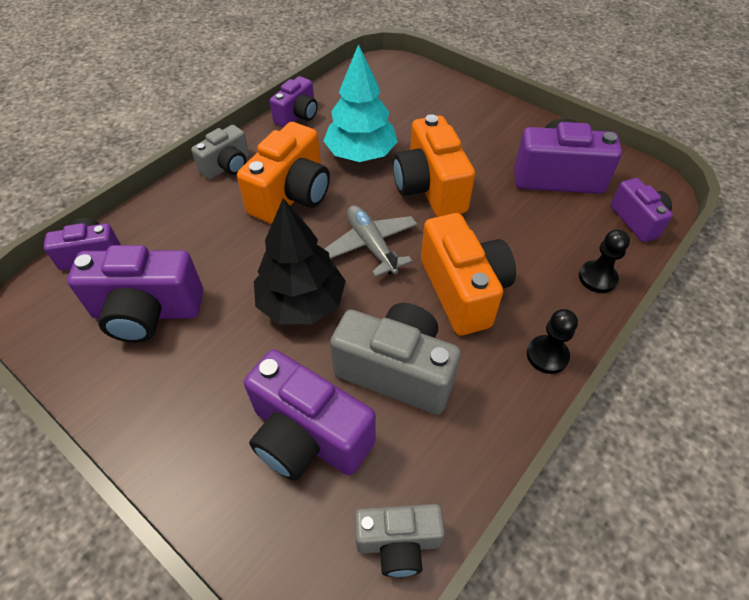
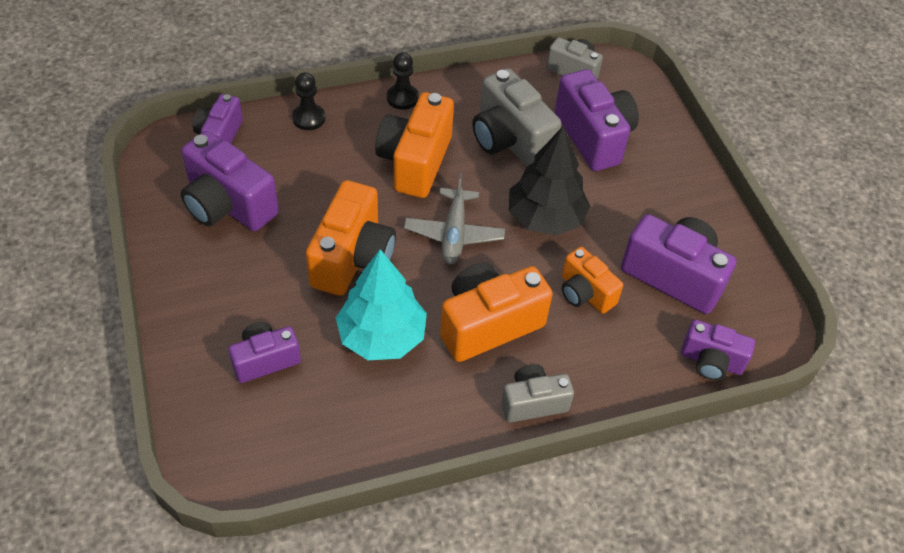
camera: 150 degrees left, 0 degrees up
purple camera [270,76,318,127] -> purple camera moved to [228,322,301,383]
none -> orange camera [562,247,623,314]

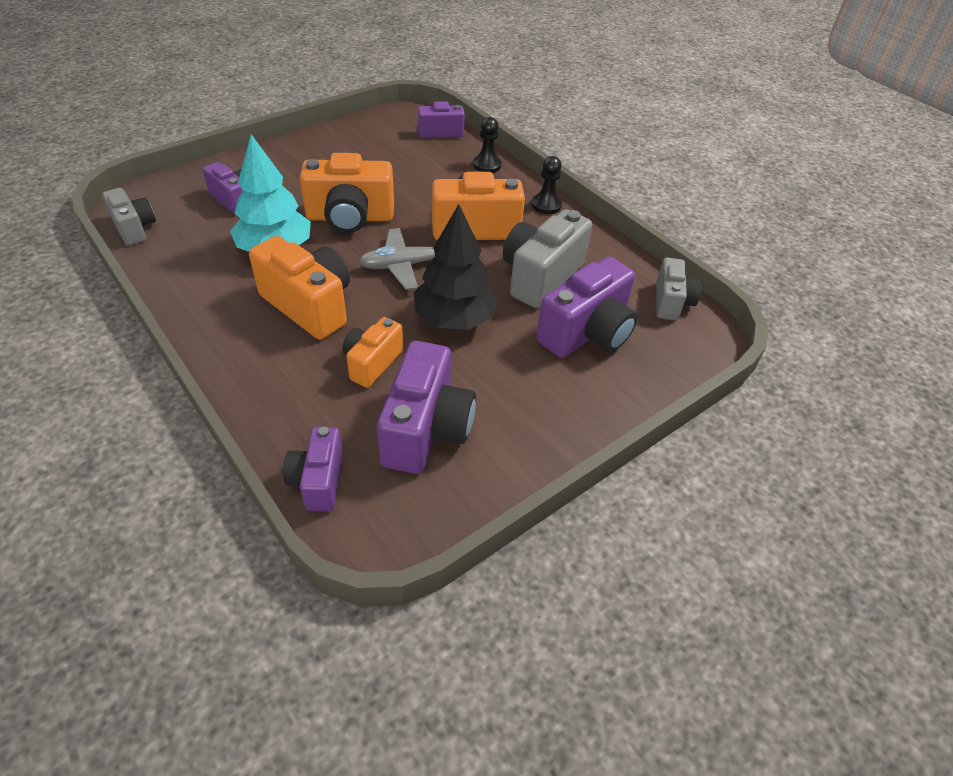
camera: 70 degrees right, 5 degrees down
purple camera [181,131,279,231] -> none
grey camera [501,364,574,423] -> grey camera moved to [102,188,156,246]

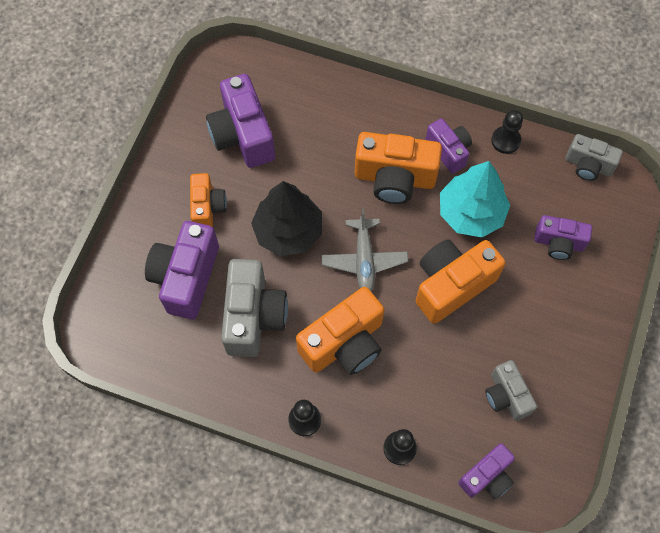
camera: 150 degrees right, 20 degrees up
purple camera [283,427,343,512] -> purple camera moved to [426,118,472,174]
orange camera [343,317,403,388] -> orange camera moved to [190,173,227,227]
grey plane [359,228,439,290] -> grey plane turned 135 degrees clockwise [321,209,408,292]
grey camera [656,257,702,321] -> grey camera moved to [485,360,537,421]
none -> black pawn [491,110,523,154]

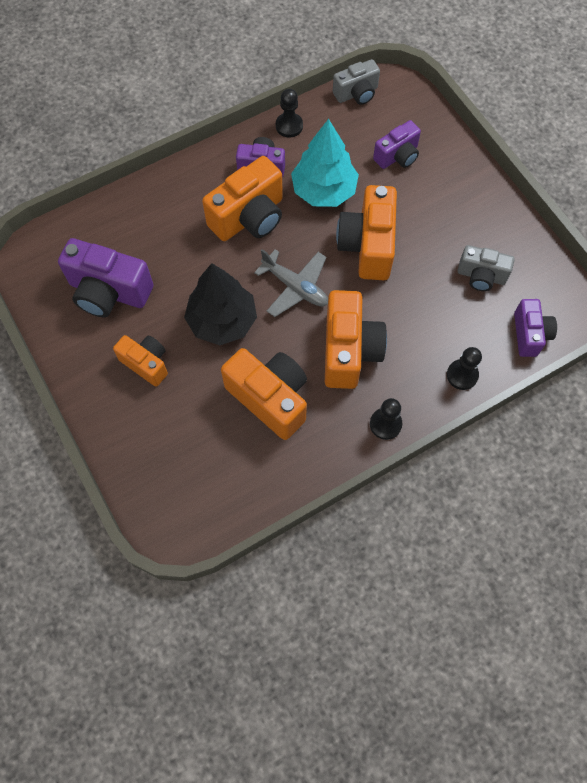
camera: 50 degrees left, 0 degrees up
purple camera [145,221,219,319] -> none
grey camera [221,259,288,357] -> orange camera [221,348,307,440]

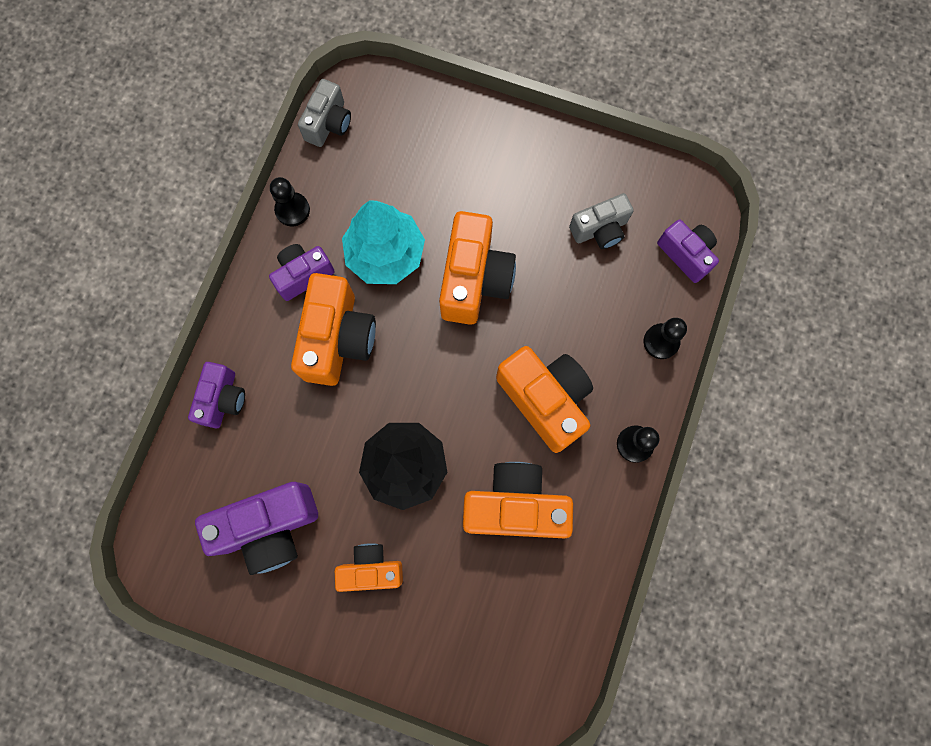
camera: 40 degrees left, 10 degrees up
grey plane [254,249,328,317] -> none
orange camera [336,185,397,280] -> orange camera turned 135 degrees counterclockwise [439,211,516,325]
purple camera [373,120,421,169] -> purple camera moved to [188,362,245,428]

